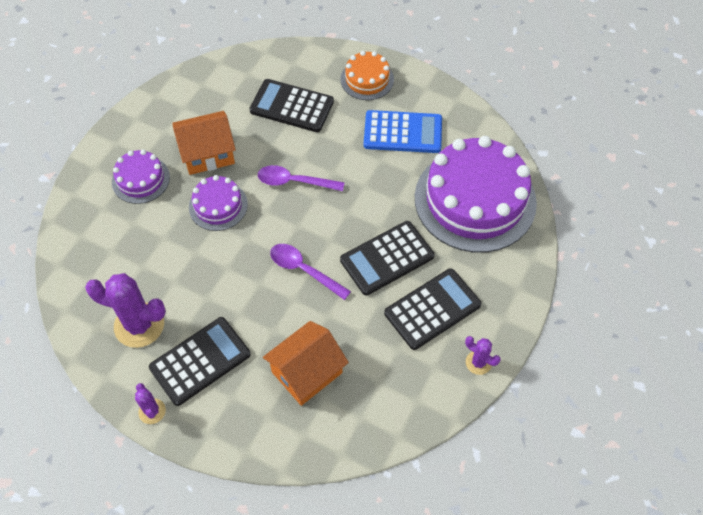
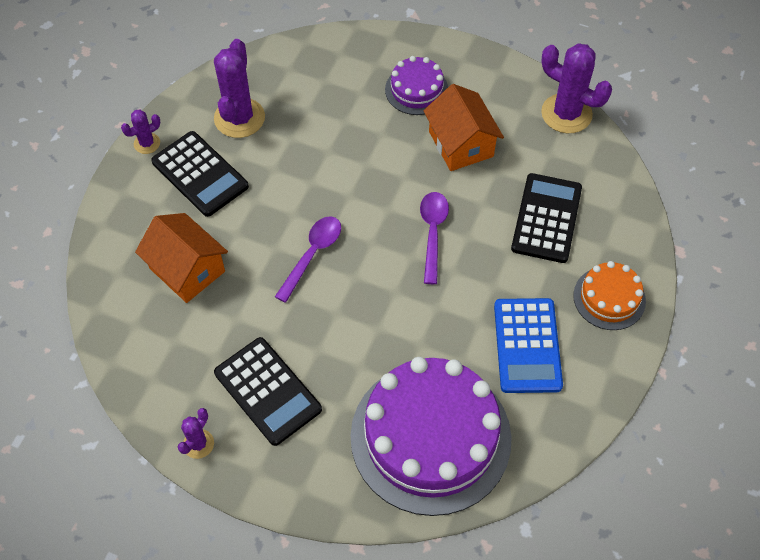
camera: 85 degrees right, 0 degrees up
purple cake [189,175,248,231] -> none
black calculator [340,221,435,295] -> none
none -> purple cactus [541,43,612,133]

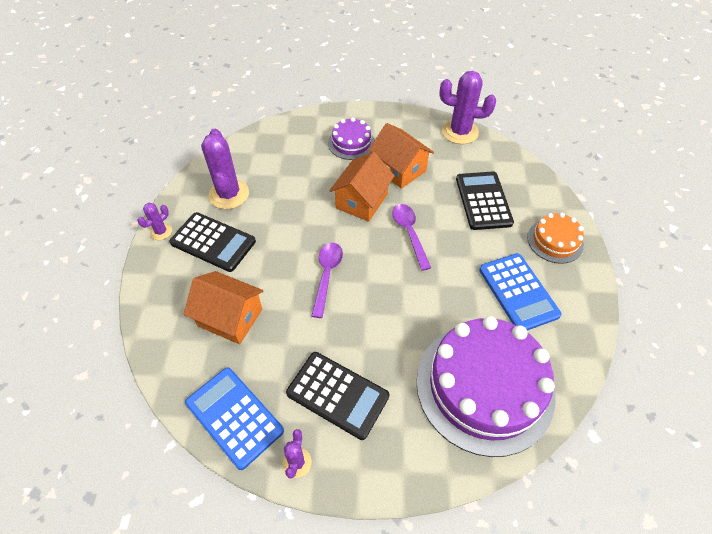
camera: 20 degrees left, 5 degrees down
none -> blue calculator [185,367,284,470]
none -> orange house [329,152,395,222]

